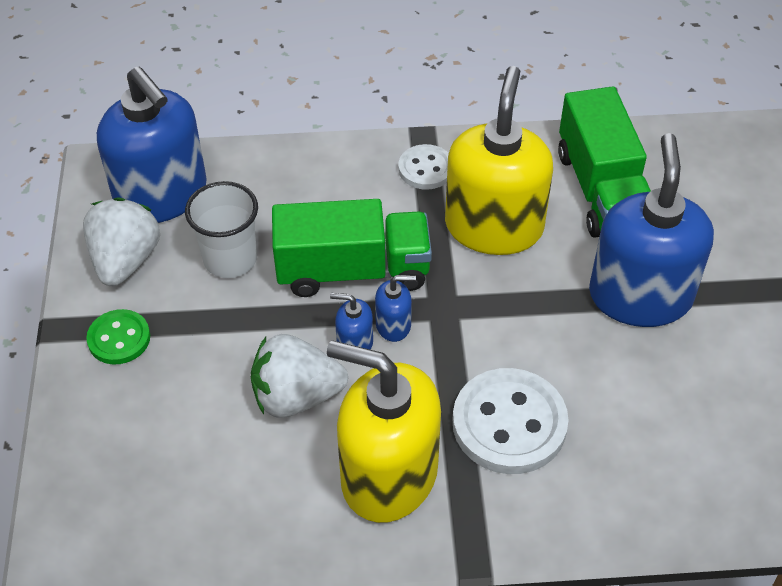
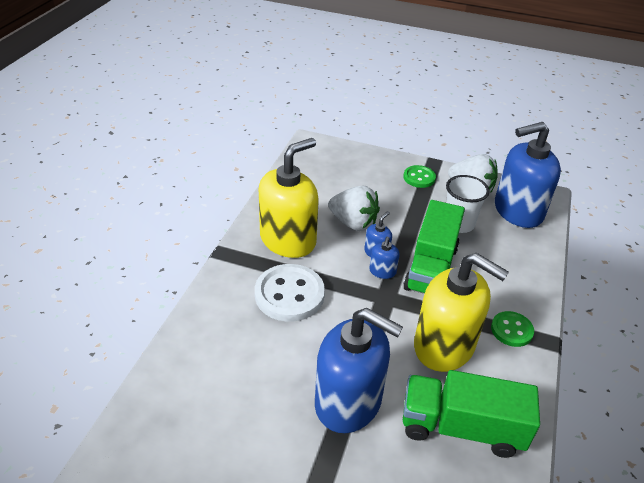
camera: 110 degrees right, 10 degrees down
white strawberry [251,334,348,418] -> white strawberry turned 105 degrees clockwise [328,186,380,231]
white button [398,144,449,190] -> green button [491,311,534,347]

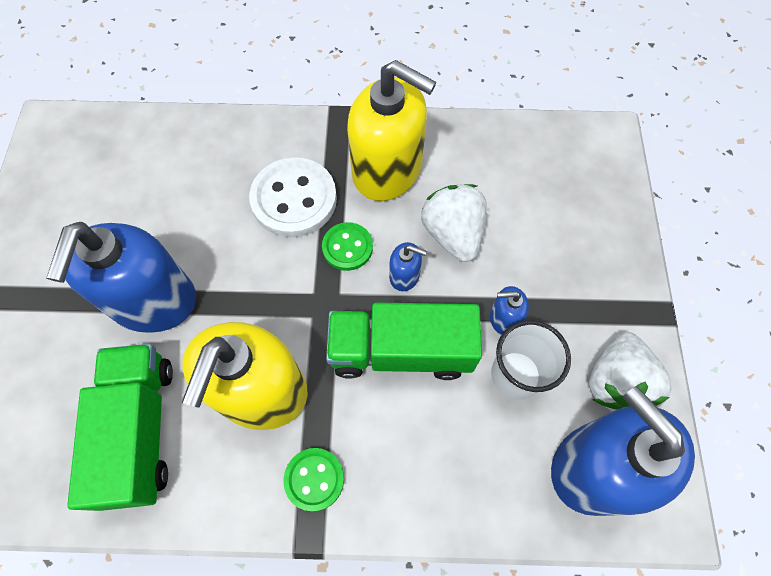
camera: 75 degrees right, 25 degrees up
white strawberry [328,186,380,231] -> white strawberry turned 150 degrees clockwise [421,184,487,262]
blue soap dispenser [369,237,400,279] -> blue soap dispenser moved to [490,286,529,335]
green button [403,165,436,188] -> green button moved to [322,222,373,271]

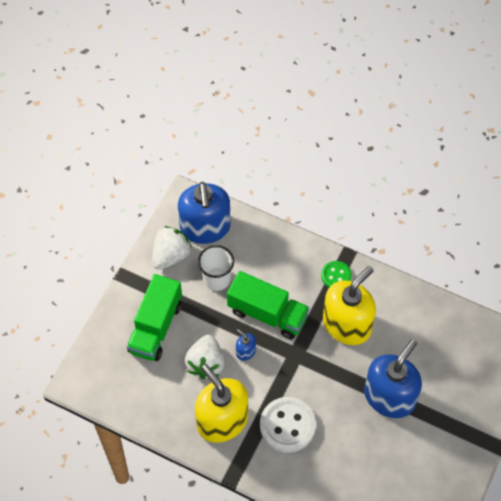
camera: 155 degrees left, 5 degrees down
green truck [67,344,173,511] -> green truck moved to [127,274,182,361]
green button [322,222,373,271] -> none
blue soap dispenser [490,286,529,335] -> none

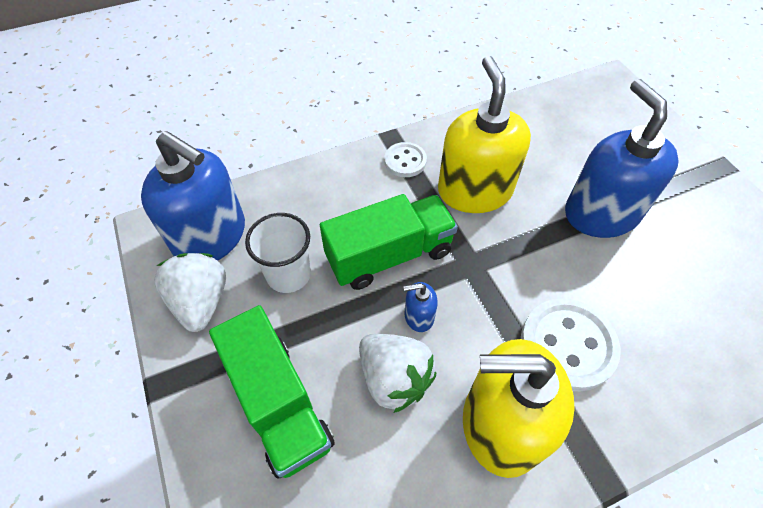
camera: 50 degrees left, 5 degrees down
green button [321,261,351,287] -> white button [384,142,427,177]

